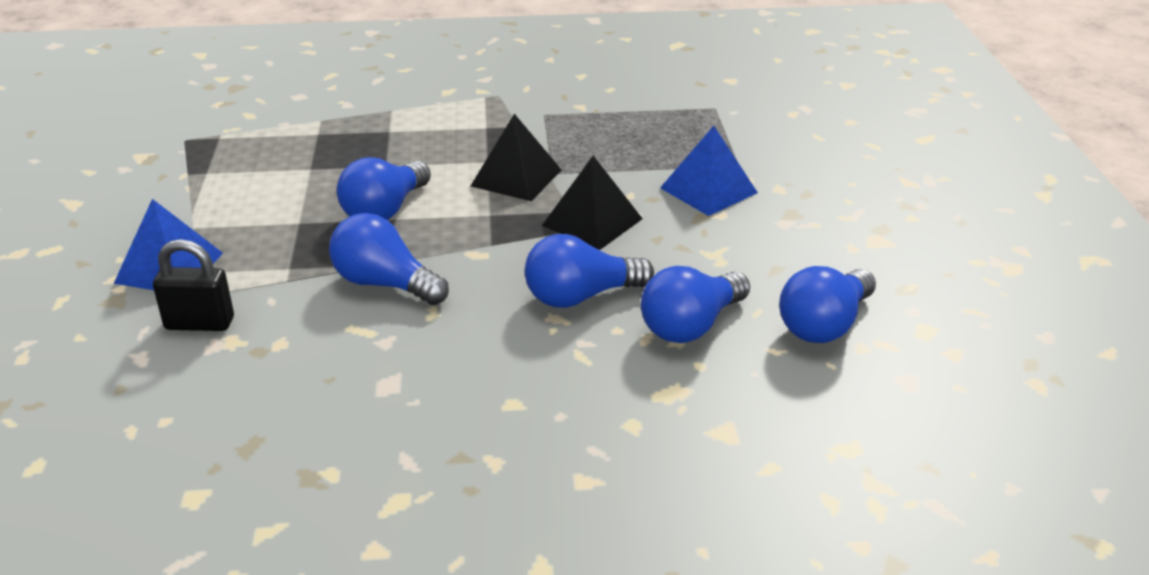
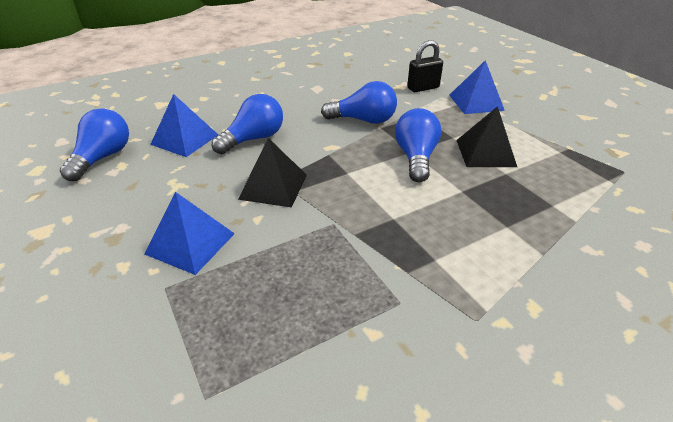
camera: 155 degrees right, 5 degrees up
black pyramid [471,114,561,201] -> black pyramid moved to [456,106,517,167]
blue light bulb [641,266,750,343] -> blue pyramid [150,94,218,157]

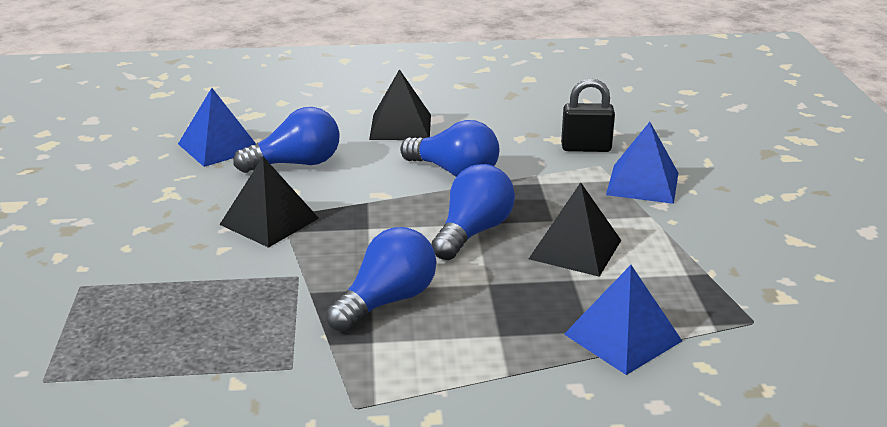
camera: 25 degrees right, 10 degrees down
blue light bulb [60,108,129,181] -> blue light bulb moved to [326,227,436,332]
blue pyramid [145,192,235,275] -> blue pyramid moved to [564,265,682,375]
none -> black pyramid [369,69,431,140]

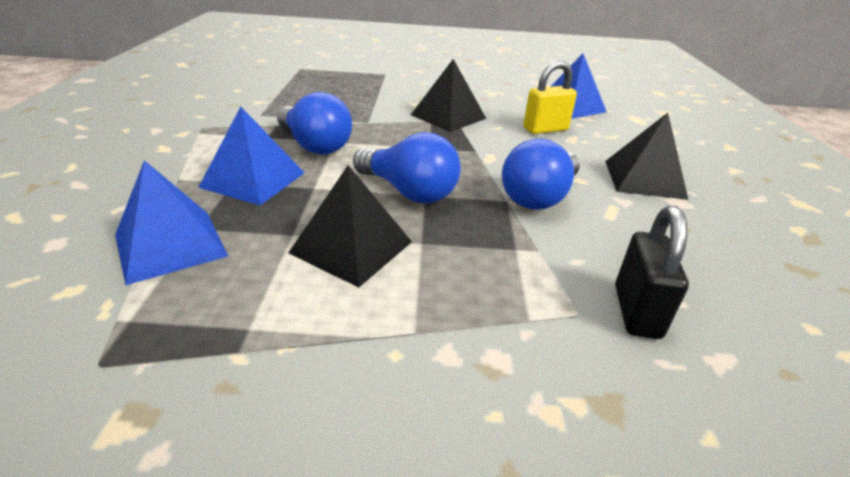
camera: 95 degrees right, 5 degrees up
blue light bulb [233,107,340,173] -> yellow padlock [523,60,577,134]
blue pyramid [606,122,678,204] -> blue pyramid moved to [198,107,304,205]

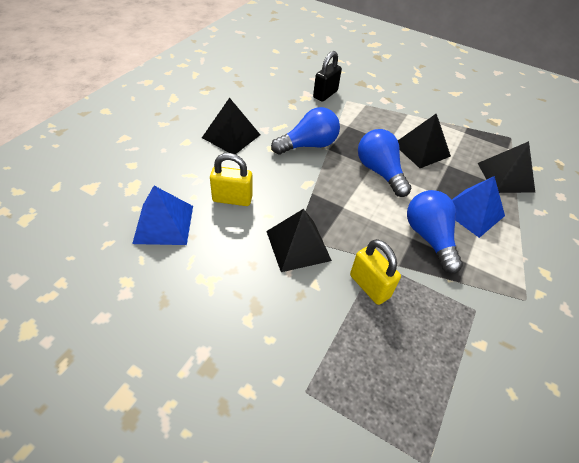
camera: 155 degrees left, 15 degrees up
blue pyramid [115,160,228,285] -> black pyramid [478,141,535,193]
none -> yellow padlock [350,239,401,305]

